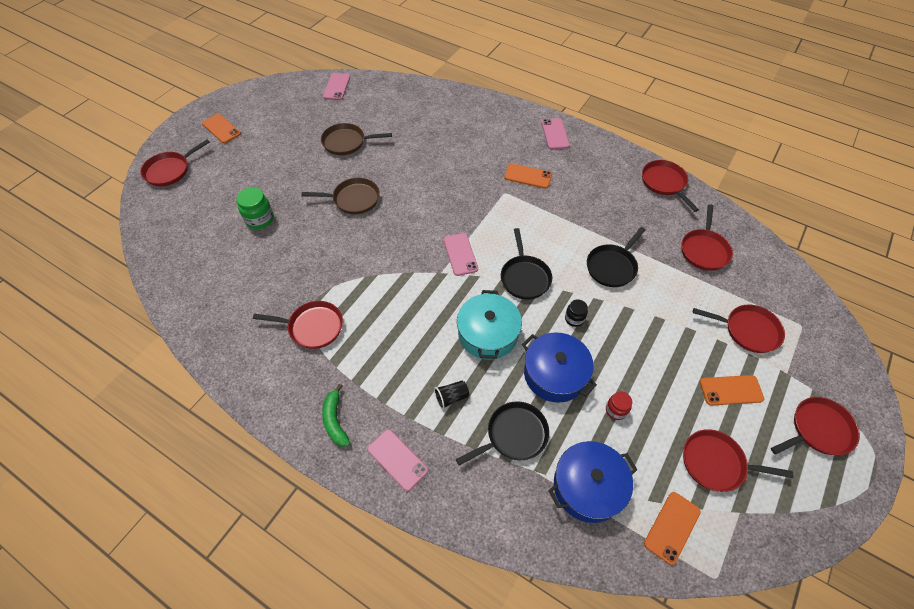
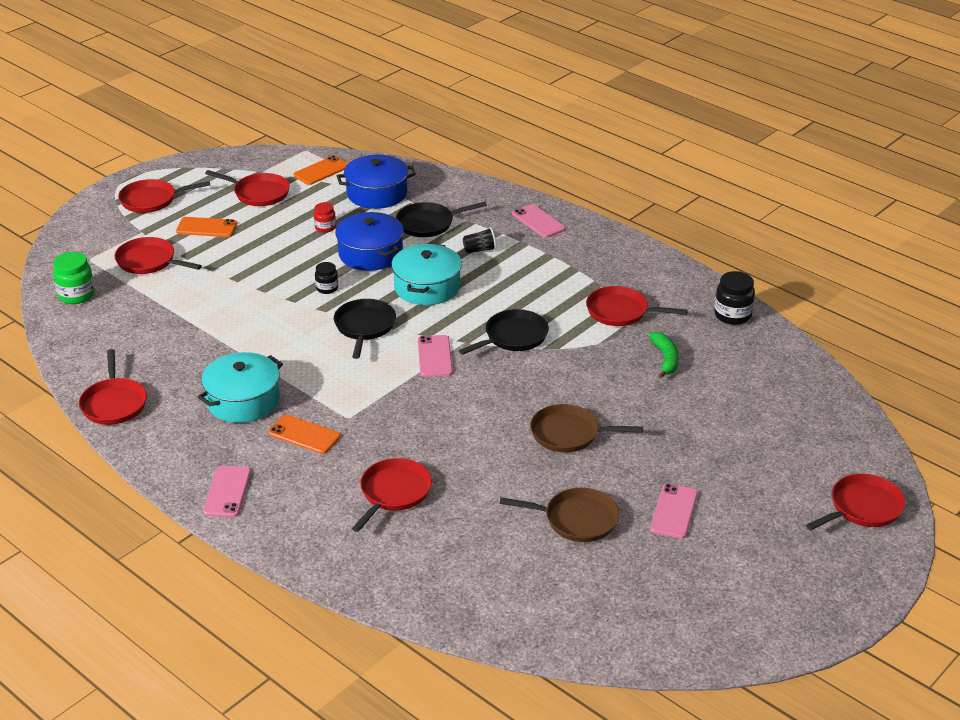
camera: 170 degrees left, 20 degrees down
orange phone [202,114,241,143] -> none
green jar [236,187,274,229] -> green jar moved to [53,252,95,304]
green banana [322,384,350,447] -> green banana moved to [649,332,679,378]
pink phone [323,73,350,100] -> pink phone moved to [650,484,698,539]
black pan [587,227,646,287] -> black pan moved to [459,309,549,355]
red pan [682,204,733,271] -> red pan moved to [352,458,432,532]
none -> turquoise pot [198,352,283,423]
none -> black jar [714,271,755,325]

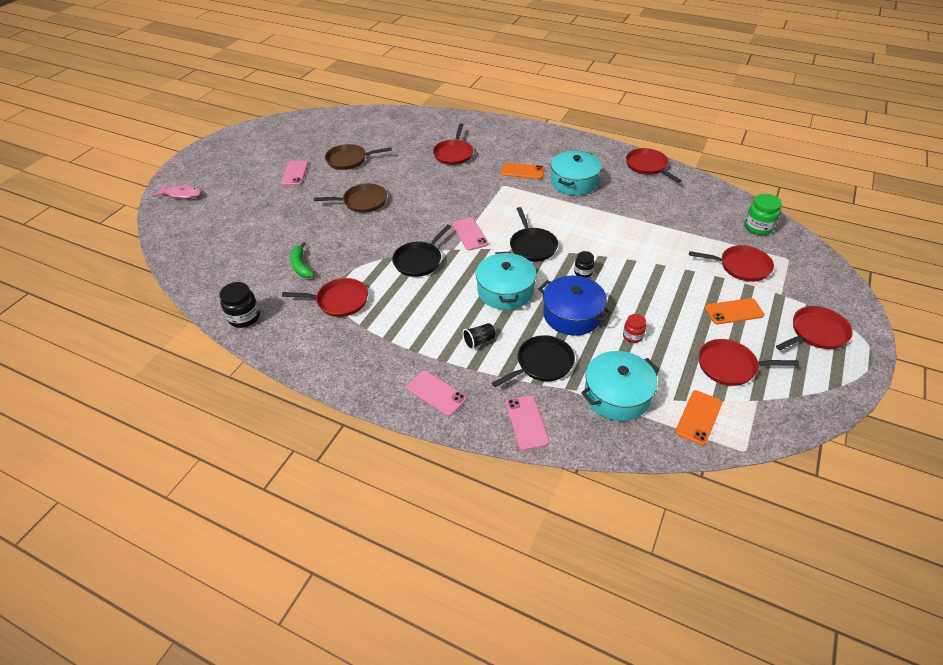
camera: 165 degrees right, 10 degrees up
pink phone [203,466,251,517] -> pink phone moved to [506,395,550,450]
blue pot [337,155,416,209] -> turquoise pot [581,351,659,421]
red pan [806,474,906,530] -> pink fish [153,184,202,199]

